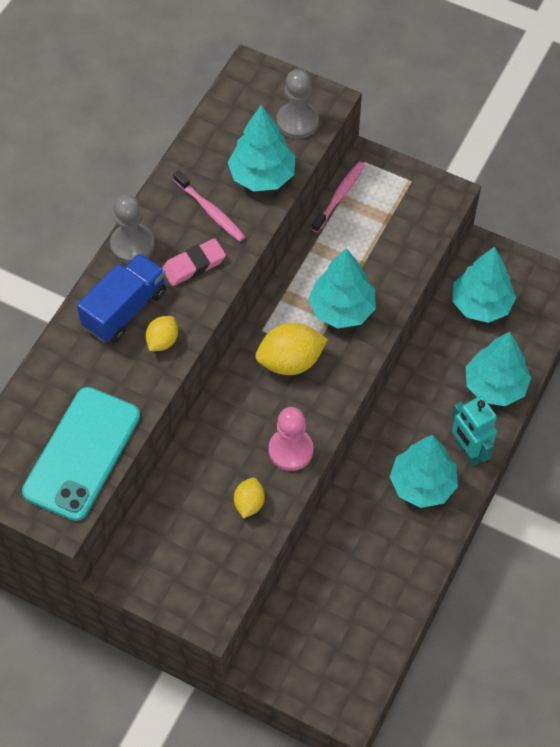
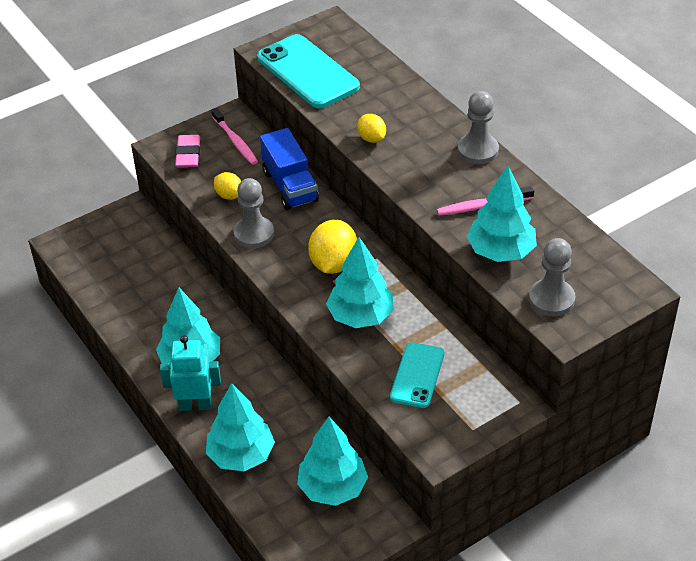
camera: 120 degrees right, 15 degrees down
blue truck [77,253,166,343] -> blue truck moved to [260,128,319,210]
pink eraser [162,238,226,286] -> pink eraser moved to [175,135,200,168]
pink pawn [269,407,313,471] -> grey pawn [233,178,274,248]
pink toothbrush [312,161,365,233] -> pink toothbrush moved to [211,108,258,165]
none -> turquoise phone [390,342,444,408]

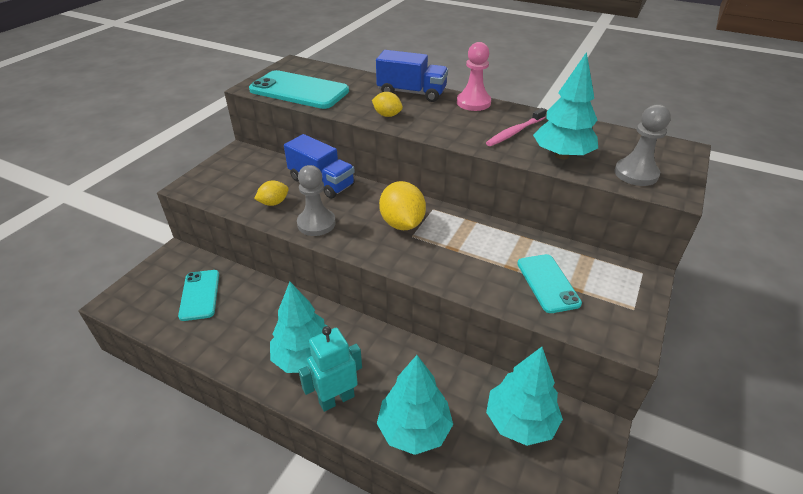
camera: 30 degrees left, 5 degrees down
pink eraser [175,135,200,168] -> none
pink toothbrush [211,108,258,165] -> none
yellow lemon [214,172,241,200] -> yellow lemon turned 45 degrees counterclockwise [254,180,289,206]
turquoise tree [326,237,394,328] -> none
grey pawn [458,91,499,164] -> pink pawn [457,42,491,111]
none -> turquoise phone [178,270,219,321]
none -> blue truck [376,50,448,102]

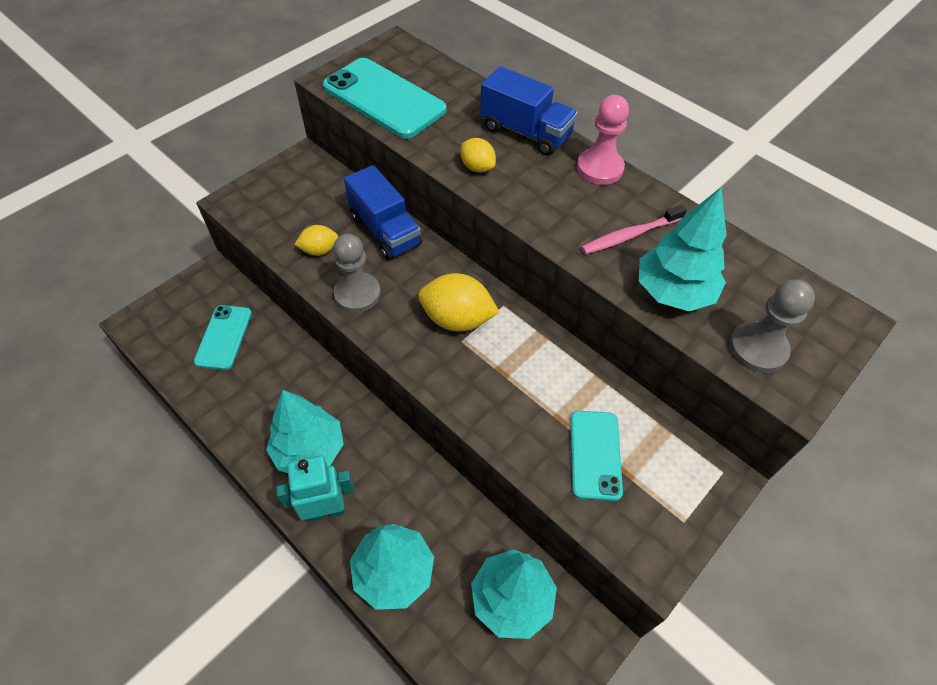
camera: 15 degrees right, 15 degrees up
yellow lemon [379,181,426,230] -> yellow lemon turned 75 degrees counterclockwise [418,273,499,332]

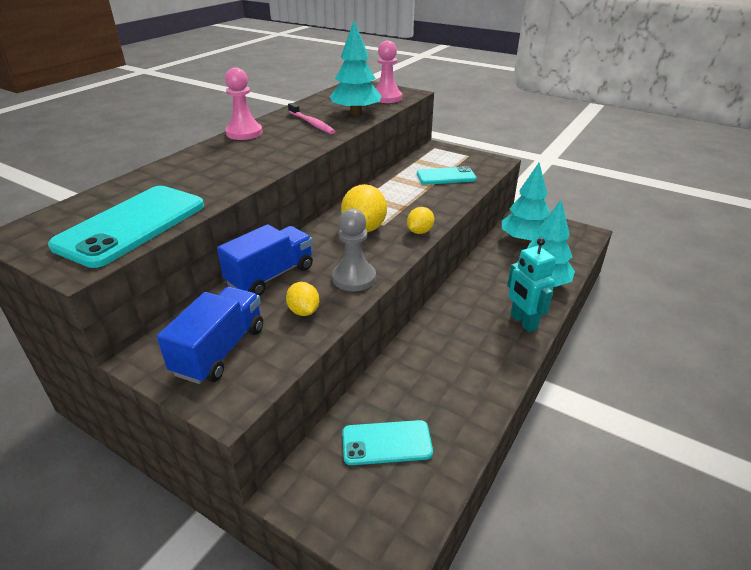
camera: 100 degrees left, 20 degrees down
turquoise tree [266,390,344,473] -> none
yellow lemon [461,138,496,173] -> yellow lemon moved to [407,207,434,234]
blue truck [480,66,578,156] -> blue truck moved to [157,287,263,384]
grey pawn [729,280,815,373] -> pink pawn [376,41,402,103]

